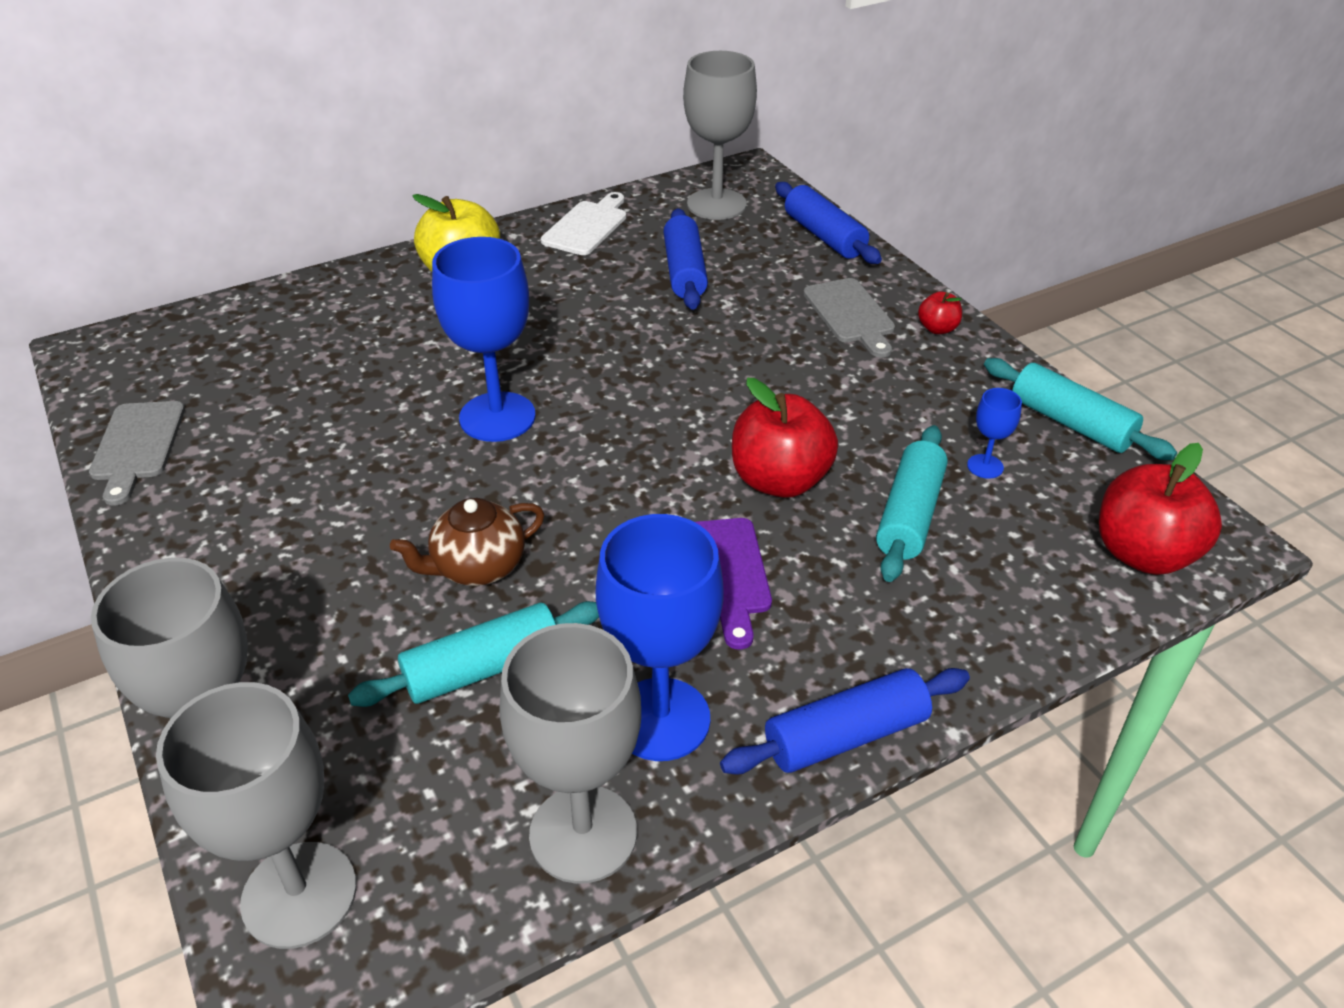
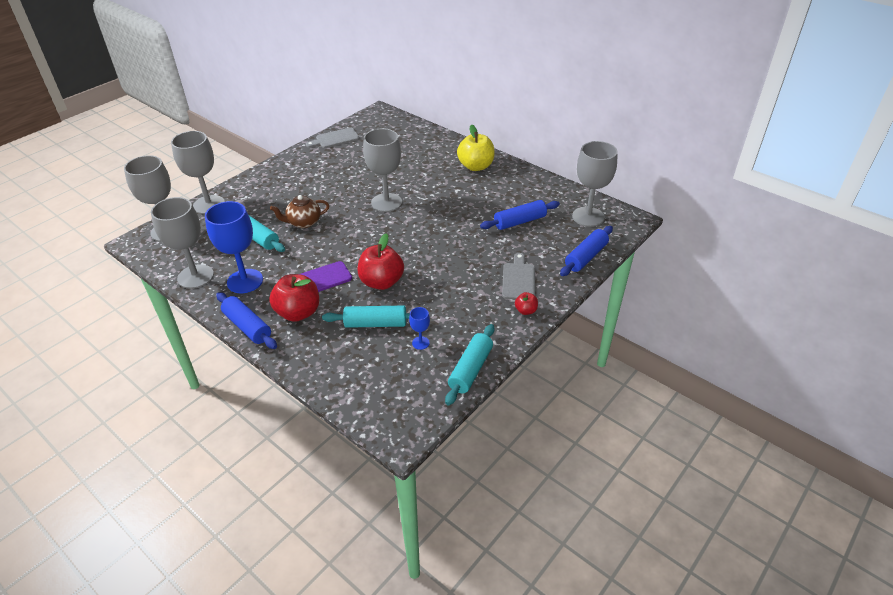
camera: 70 degrees right, 0 degrees up
brown teapot [390,498,544,586] -> brown teapot turned 60 degrees counterclockwise [270,195,329,228]
blue goblet [432,237,536,442] -> grey goblet [363,128,402,212]
white cutting board [541,192,626,255] -> none
grey cutting board [803,278,895,358] -> grey cutting board turned 135 degrees clockwise [502,253,535,300]
red apple [1099,443,1222,575] -> red apple moved to [269,274,319,322]

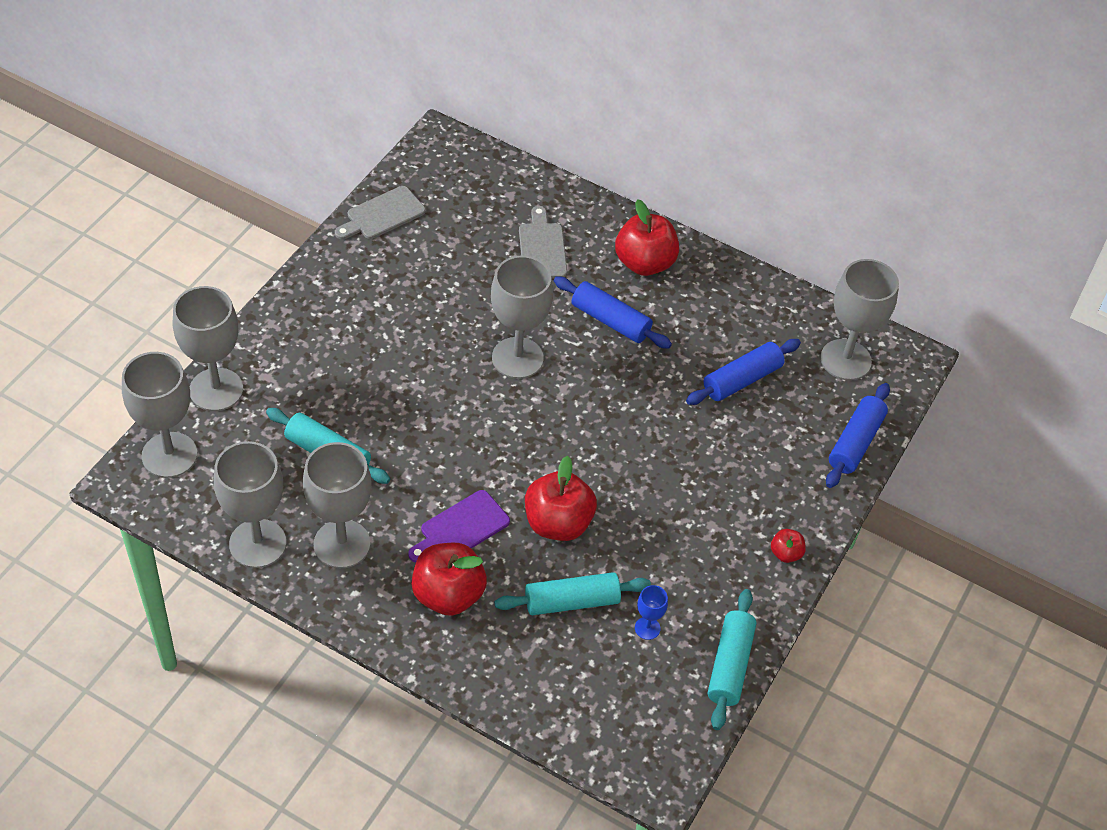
camera: 15 degrees left, 10 degrees up
blue goblet [205,201,263,293] -> grey goblet [303,442,372,568]
blue rolling pin [216,292,277,349] -> blue rolling pin moved to [554,276,672,349]
brown teapot [270,195,329,228] -> none
yellow apple [457,124,495,171] -> red apple [615,199,679,276]
grey cutting board [502,253,535,300] -> grey cutting board moved to [519,206,567,278]

